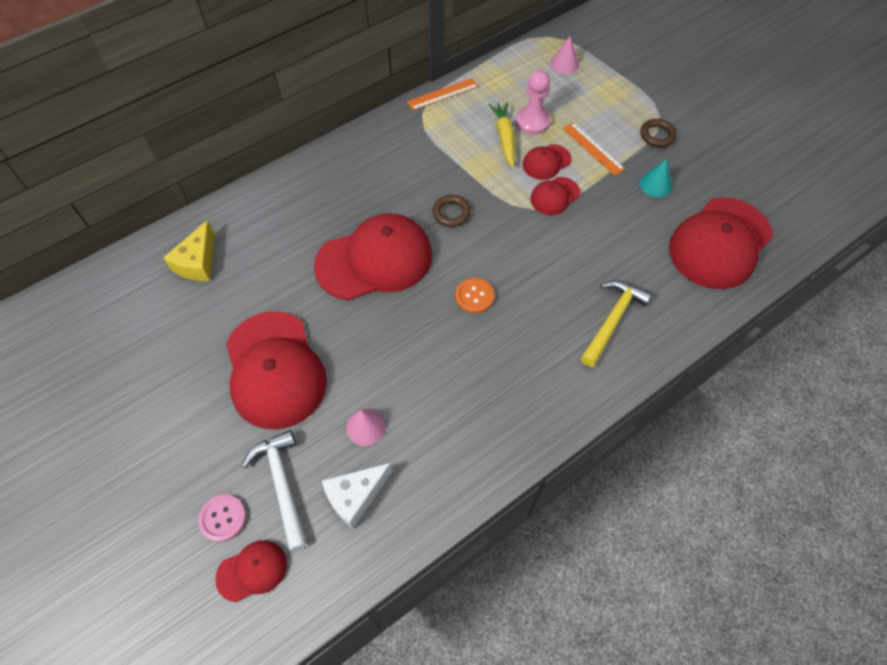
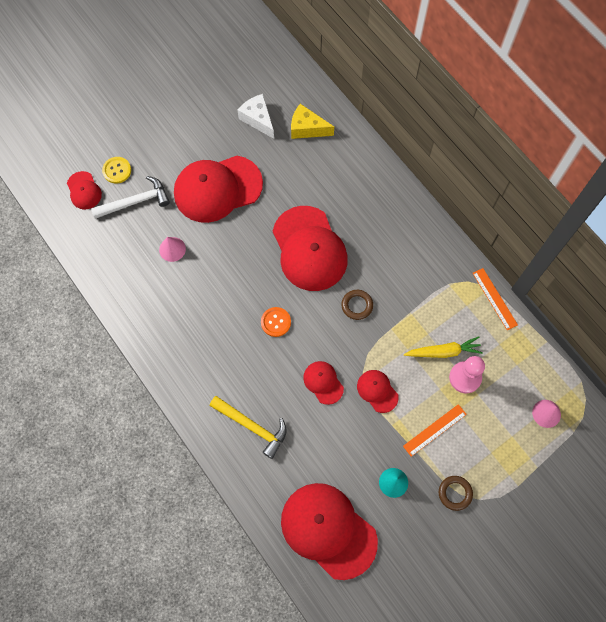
camera: 90 degrees right, 10 degrees up
pink button [198,494,246,542] -> yellow button [102,157,131,184]
white cheese [322,463,393,529] -> white cheese moved to [238,94,274,139]
red cap [523,144,572,180] -> red cap moved to [303,361,344,405]

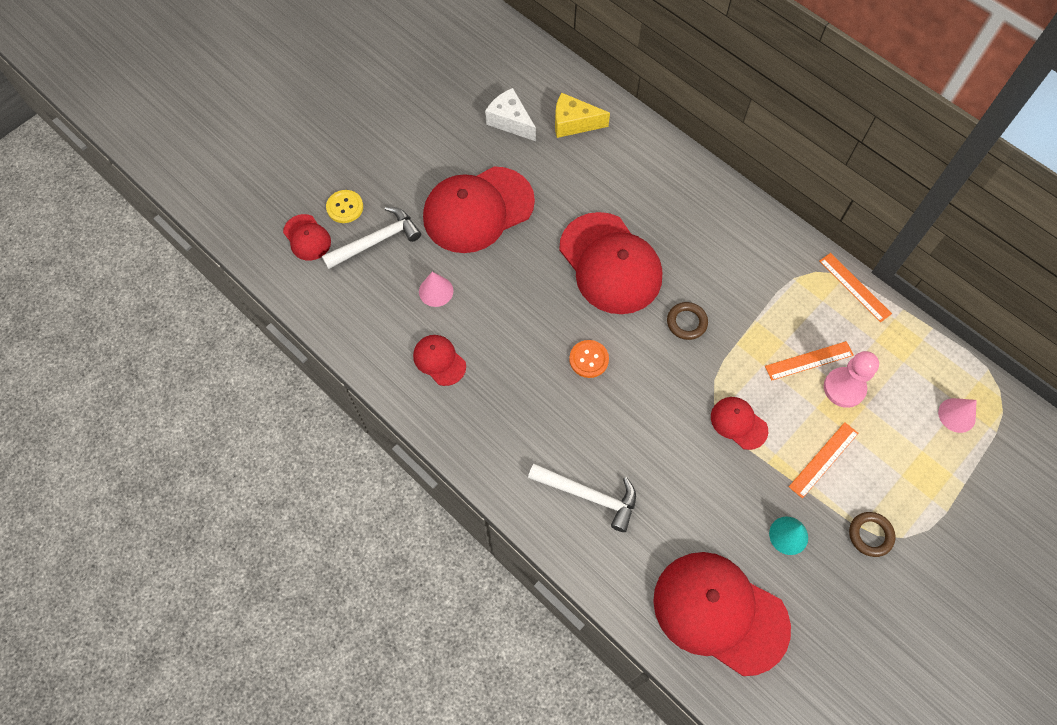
camera: 10 degrees left, 5 degrees down
yellow hammer [210,396,287,459] -> white hammer [528,464,636,532]
red cap [303,361,344,405] -> red cap moved to [413,335,466,386]
yellow carrot [404,336,483,358] -> orange ruler [765,341,854,381]

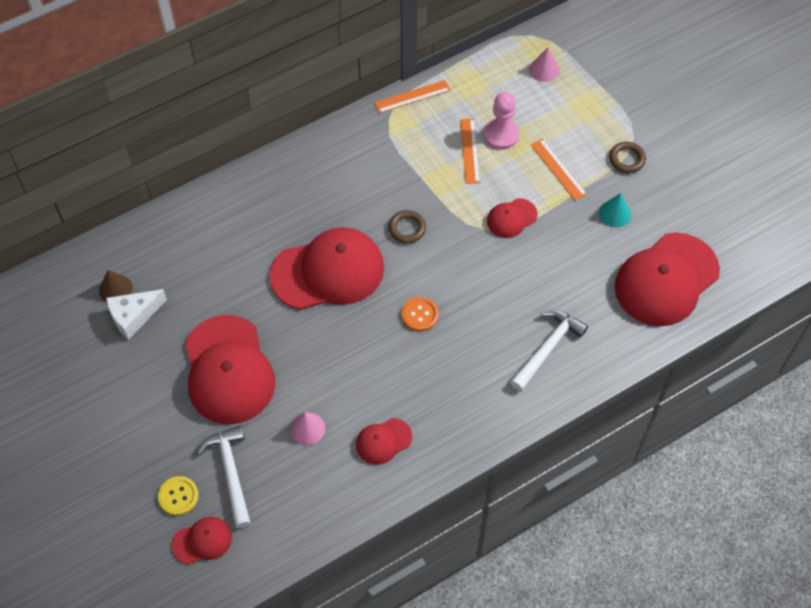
camera: 75 degrees left, 5 degrees down
yellow cheese [555,92,610,138] -> none
none -> brown cone [99,270,133,302]

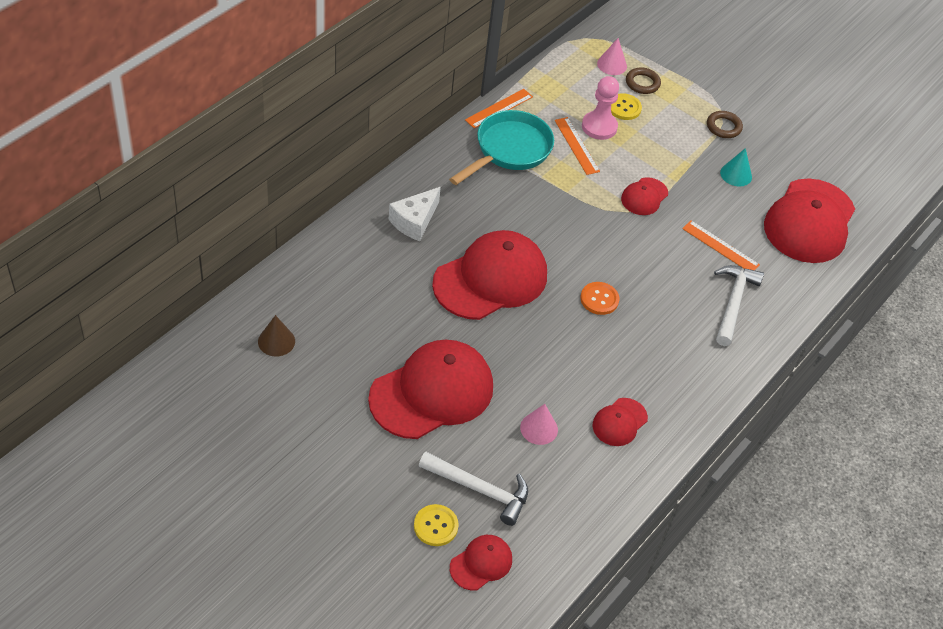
camera: 25 degrees left, 10 degrees down
white cheese [106,289,167,340] -> white cheese moved to [389,187,441,241]
red cap [185,315,275,424] -> red cap turned 90 degrees counterclockwise [368,340,493,439]
white hammer [197,426,251,528] -> white hammer turned 150 degrees clockwise [419,452,528,526]
brown ring [388,210,426,243] -> brown ring moved to [626,67,661,94]
orange ruler [531,138,587,201] -> orange ruler moved to [682,220,760,270]
none -> turquoise pan [449,110,554,185]
none -> yellow button [611,93,642,120]

